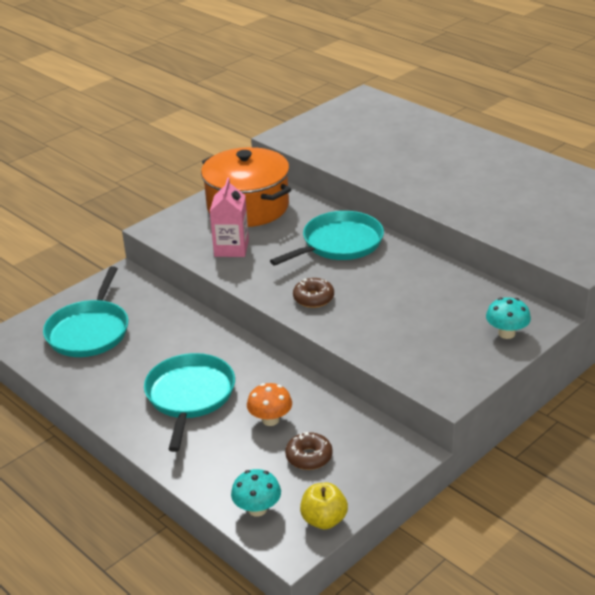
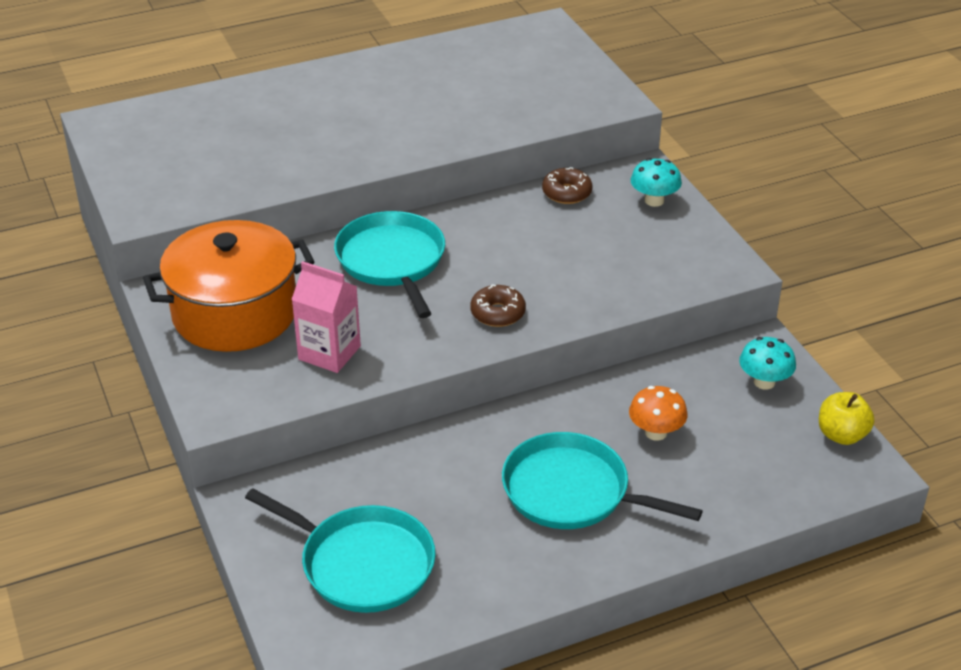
camera: 70 degrees left, 5 degrees up
turquoise mushroom [231,469,281,517] -> turquoise mushroom moved to [739,337,796,390]
brown donut [285,432,333,470] -> brown donut moved to [542,167,593,204]

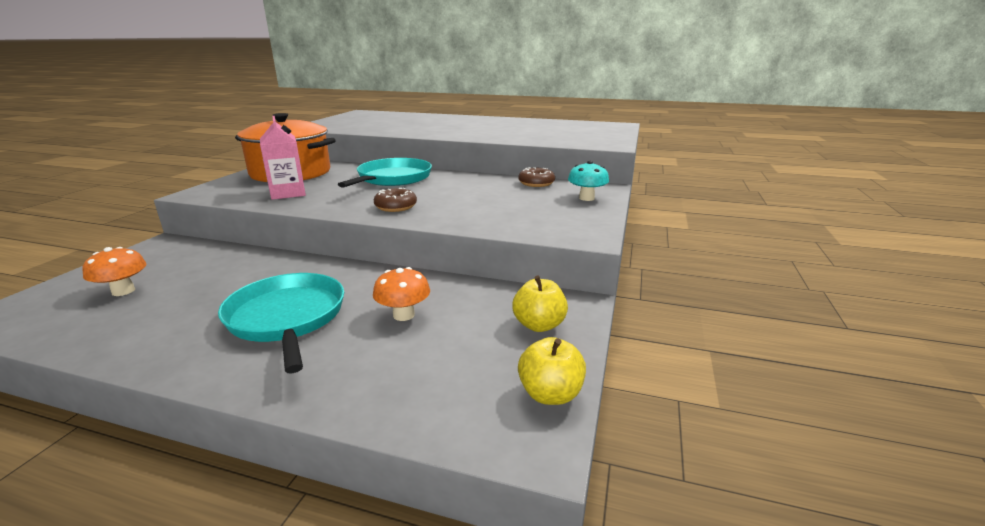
camera: 40 degrees right, 15 degrees down
turquoise pan [245,488,436,613] -> orange mushroom [82,247,146,296]
turquoise mushroom [739,337,796,390] -> yellow apple [512,275,568,332]

